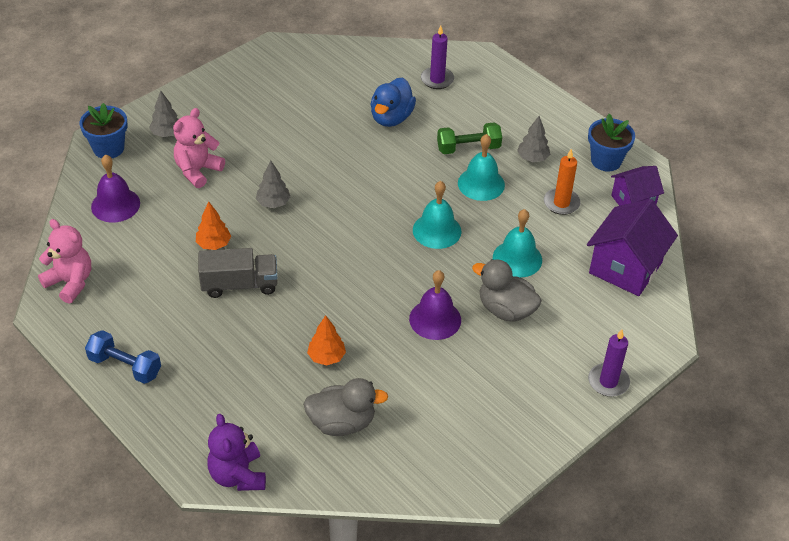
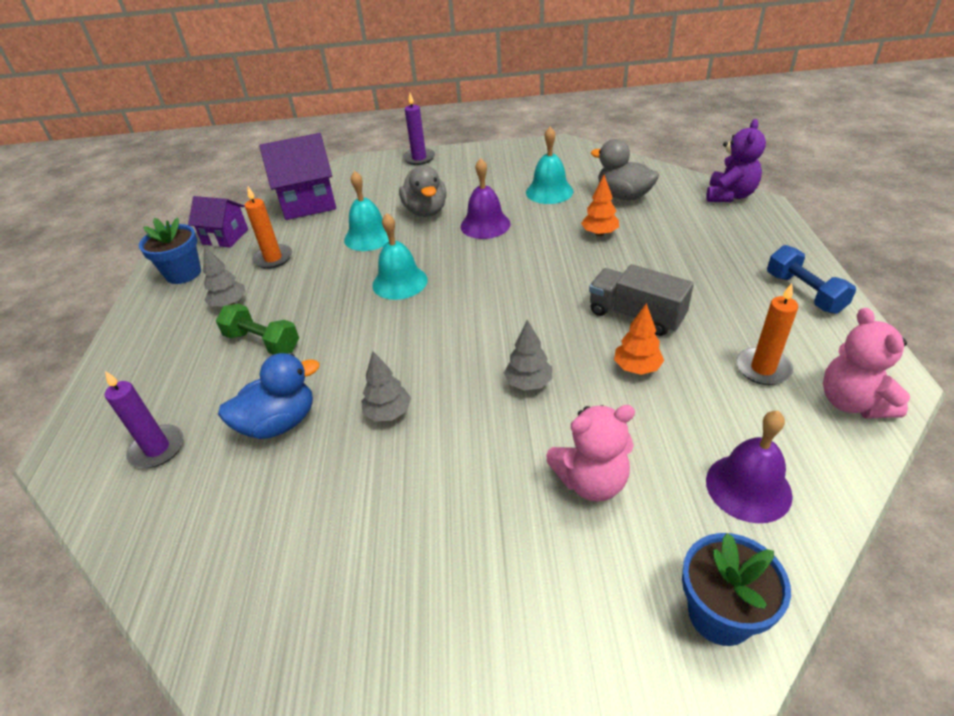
camera: 135 degrees left, 5 degrees down
grey tree [149,90,178,137] -> grey tree moved to [361,351,411,422]
turquoise bell [458,134,505,201] -> turquoise bell moved to [526,127,573,204]
none -> orange candle [736,283,798,385]

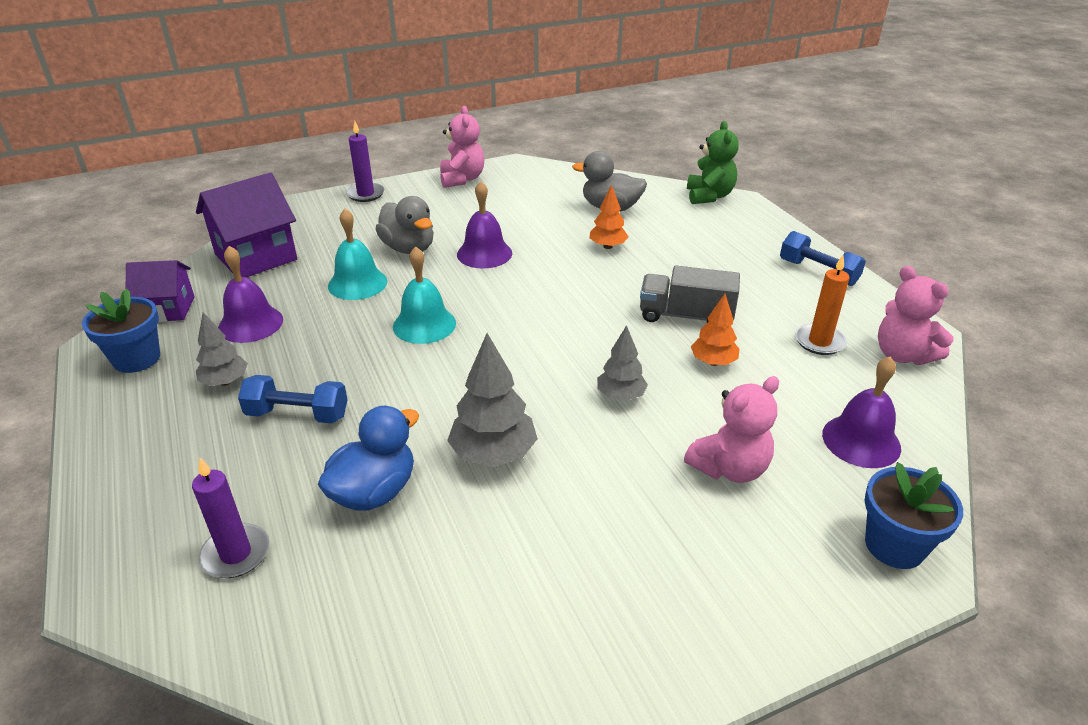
camera: 25 degrees left, 5 degrees down
green dumbbell [216,304,299,355] -> blue dumbbell [238,375,348,424]
orange candle [245,187,292,269] -> purple bell [218,246,283,343]
grey tree [361,351,411,422] -> grey tree [447,333,538,467], size x1.59
turquoise bell [526,127,573,204] -> none
purple teddy bear [706,119,766,202] -> green teddy bear [687,121,739,204]
none -> pink teddy bear [440,106,485,188]

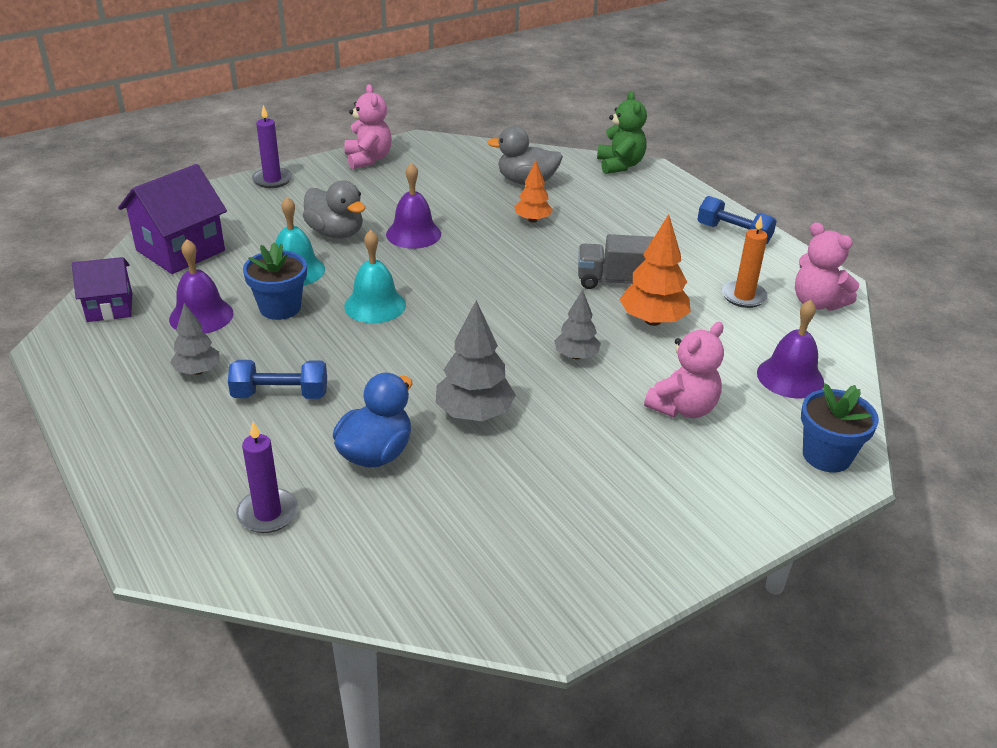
camera: 10 degrees left, 0 degrees up
blue flower pot [82,289,160,373] -> blue flower pot moved to [243,242,307,320]
orange tree [691,294,739,366] -> orange tree [620,214,691,326], size x1.59

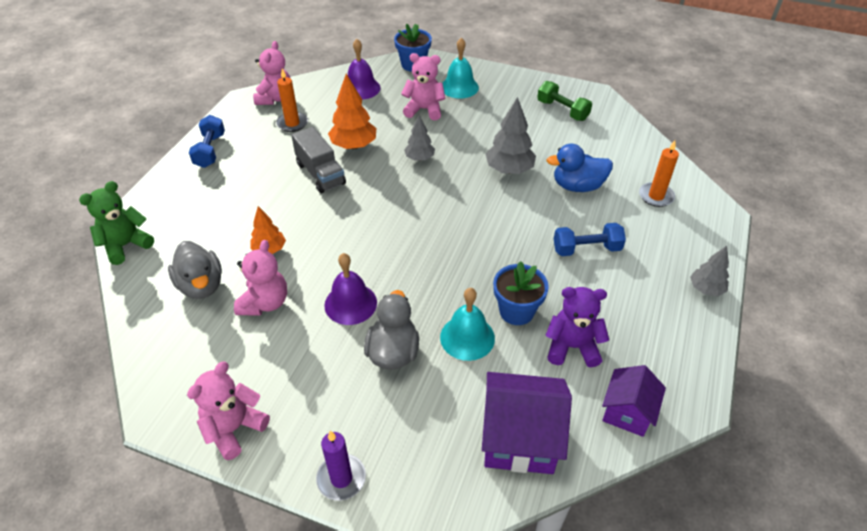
camera: 125 degrees left, 10 degrees up
purple house [72,257,132,322] -> purple house turned 75 degrees clockwise [602,365,666,437]
purple bell [169,239,234,334] -> purple teddy bear [545,287,609,367]
grey tree [170,303,220,375] -> grey tree moved to [690,246,729,296]
blue dumbbell [228,360,327,399] -> blue dumbbell turned 60 degrees counterclockwise [554,223,626,256]
purple candle [236,422,298,533] -> orange candle [639,140,679,207]
turquoise bell [344,230,406,323] -> turquoise bell moved to [443,37,479,99]
none -> pink teddy bear [234,240,287,315]
none -> green dumbbell [537,81,592,121]

